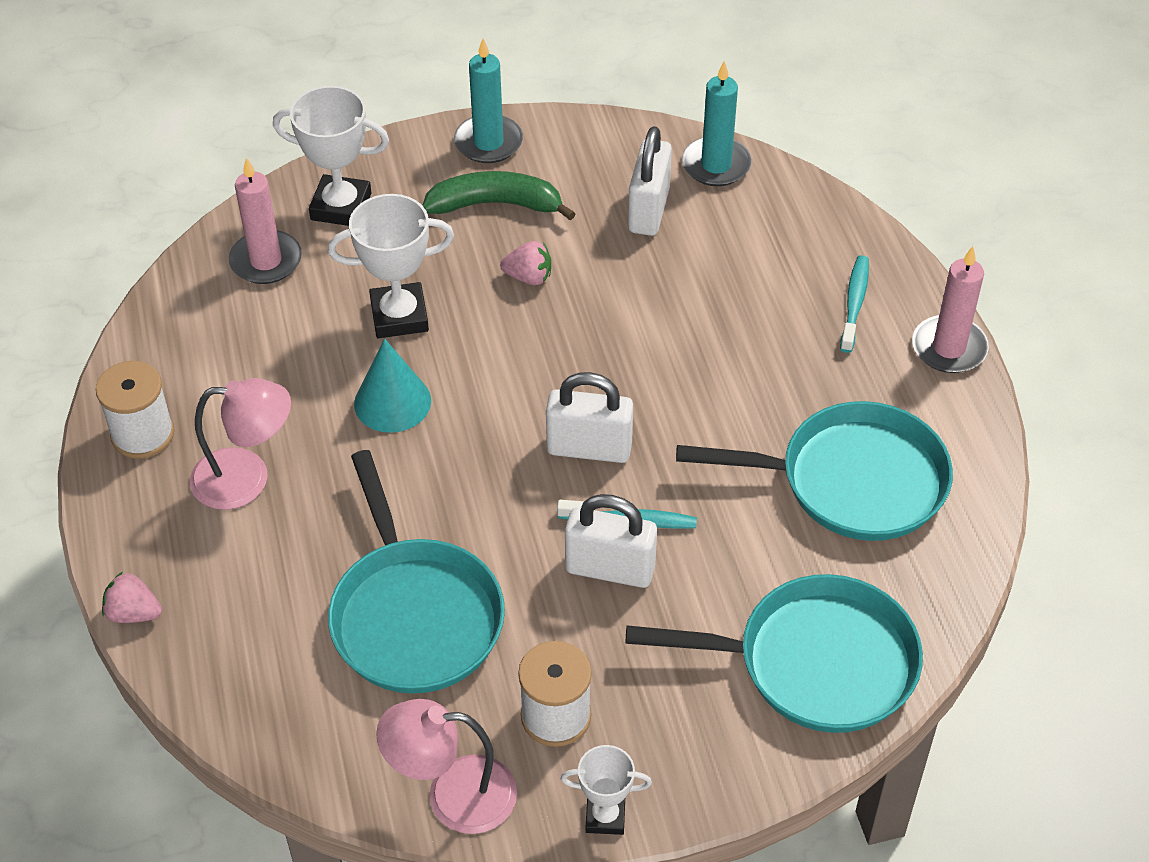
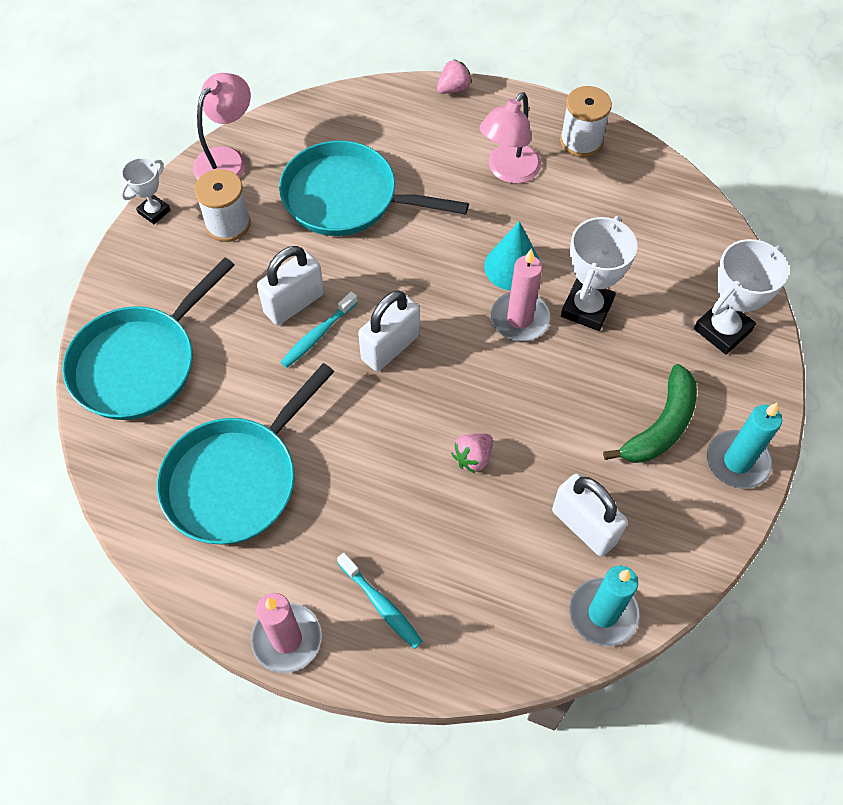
camera: 125 degrees right, 10 degrees up
pink candle [229,158,302,284] -> pink candle moved to [491,249,551,341]
pink strawberry [500,241,551,285] -> pink strawberry moved to [451,433,493,473]

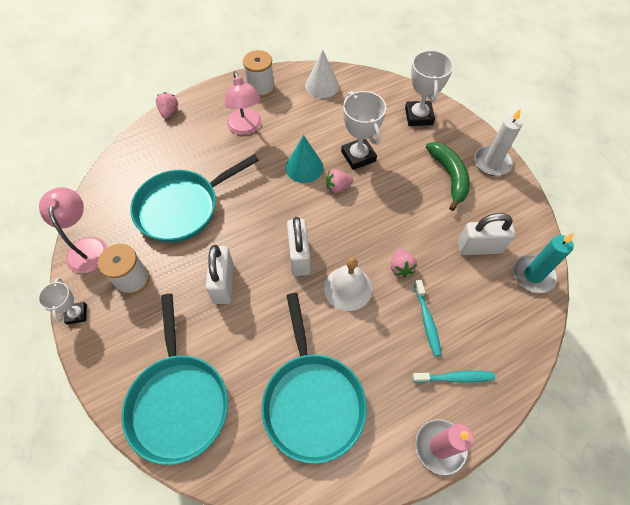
camera: 50 degrees left, 0 degrees up
turquoise toothbrush [280,292,358,368] -> turquoise toothbrush moved to [414,280,442,356]
pink candle [491,249,551,341] -> pink strawberry [326,169,353,193]
turquoise candle [707,403,782,489] -> white candle [474,108,522,176]
none -> white cone [305,50,339,98]
none -> white bell [324,257,372,311]

